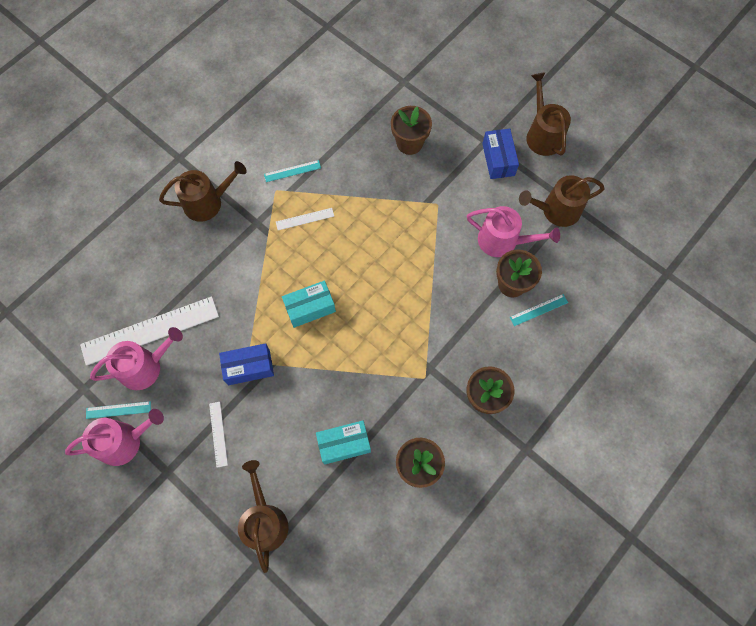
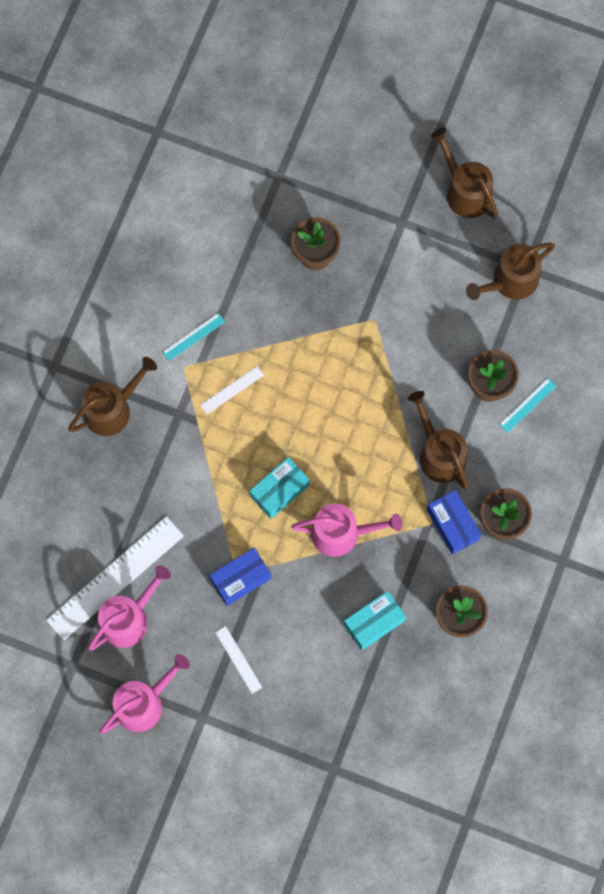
camera: 20 degrees left, 5 degrees up
turquoise ruler [86,401,151,419] -> none
brown watering can [238,460,288,573] -> brown watering can moved to [408,391,469,490]
pink watering can [467,206,560,257] -> pink watering can moved to [291,504,402,557]
blue box [482,129,519,179] -> blue box moved to [427,490,482,554]

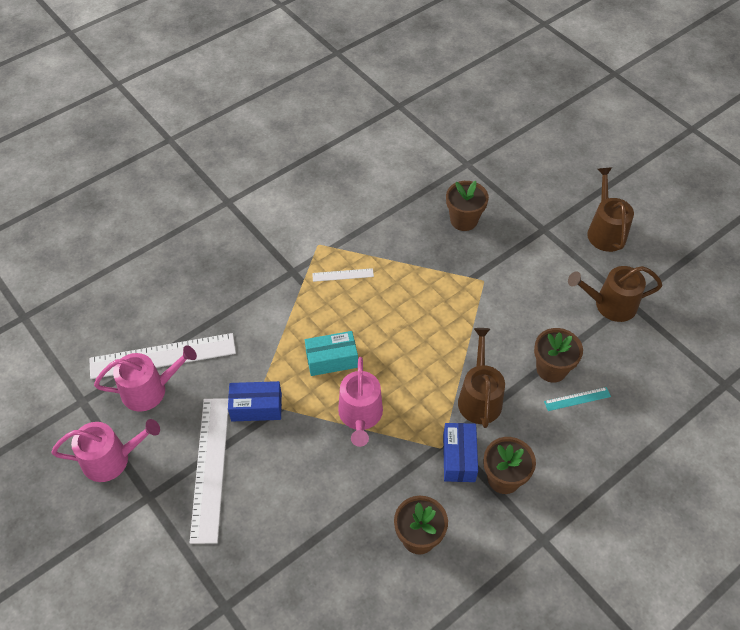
camera: 30 degrees right, 20 degrees down
brown watering can [68,357,157,436] -> none
turquoise ruler [162,313,225,361] -> none
white ruler [215,626,262,694] -> white ruler [189,398,228,544], size x2.22
pink watering can [291,504,402,557] -> pink watering can turned 60 degrees clockwise [338,357,383,447]
turquoise box [344,591,406,650] -> none

